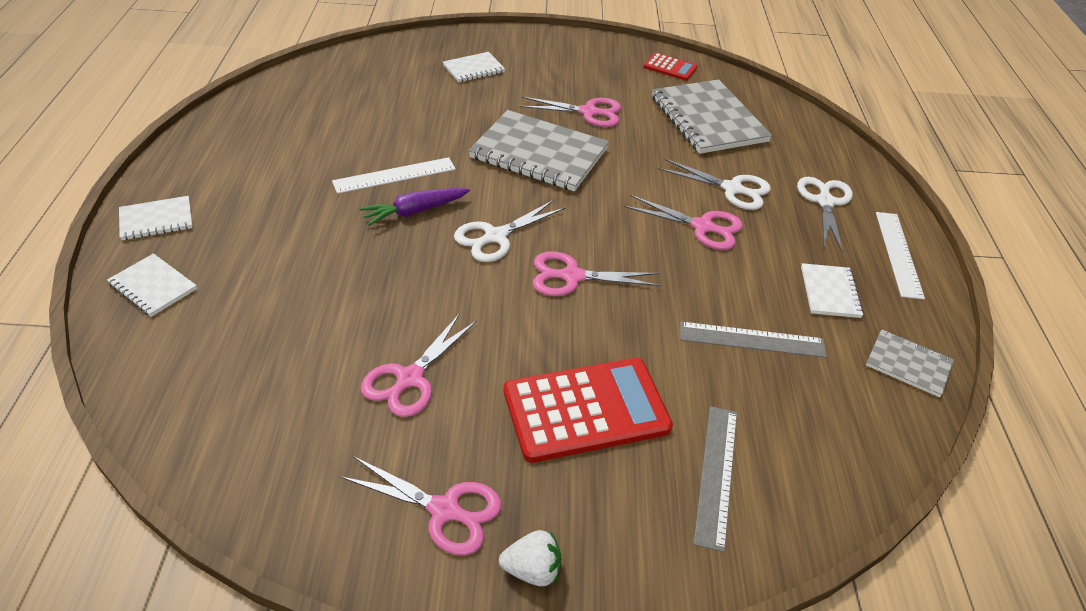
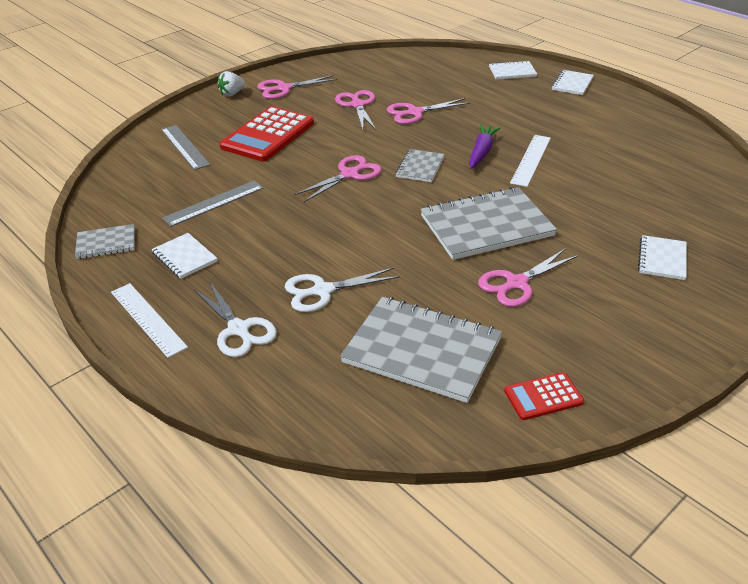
camera: 140 degrees right, 5 degrees down
white scissors [454,200,565,262] -> grey notebook [396,149,444,182]
pink scissors [624,195,743,250] -> pink scissors moved to [387,98,471,124]

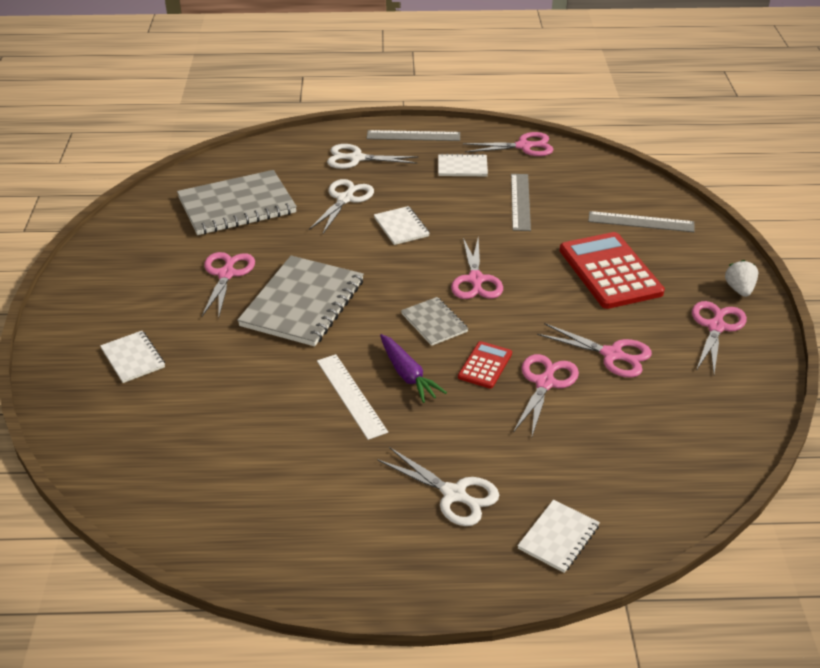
camera: 130 degrees right, 0 degrees up
grey notebook [75,224,135,259] -> pink scissors [463,132,554,156]
white ruler [111,283,188,358] -> grey ruler [367,130,460,141]
red calculator [504,372,584,420] -> red calculator moved to [458,341,512,389]
white notebook [551,70,594,95] -> white notebook moved to [374,206,430,245]
none -> white scissors [377,447,499,526]

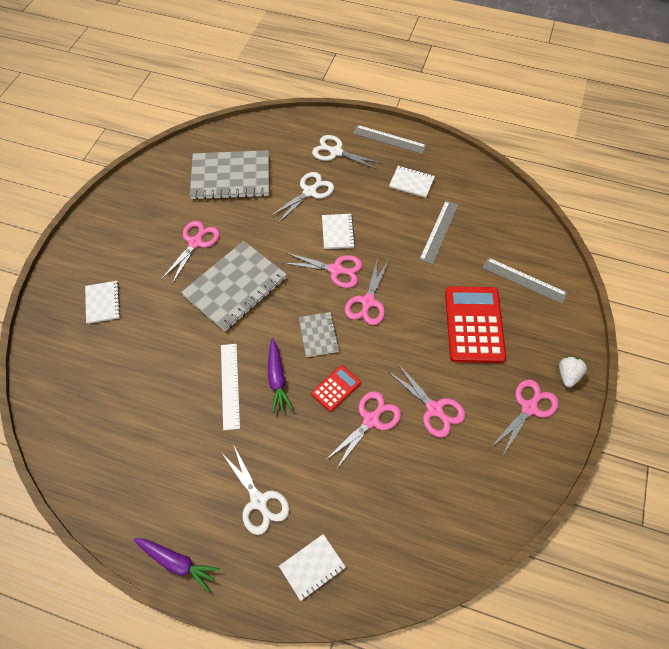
camera: 20 degrees right, 20 degrees up
pink scissors [463,132,554,156] -> pink scissors moved to [283,253,362,288]
none -> purple carrot [134,538,221,592]

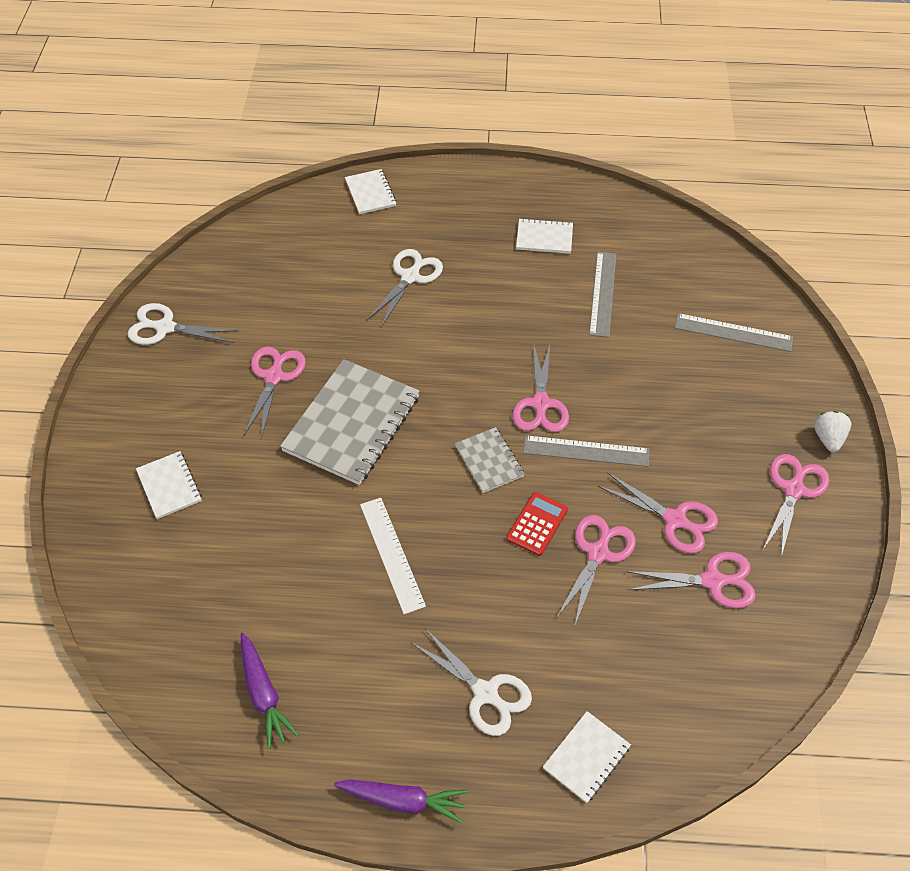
camera: 15 degrees left, 5 degrees down
grey notebook [190,150,269,200] -> none
purple carrot [268,338,293,413] -> purple carrot moved to [241,633,299,749]
pink scissors [283,253,362,288] -> pink scissors moved to [626,552,756,608]
white scissors [312,135,383,170] -> white scissors moved to [128,303,239,345]
white notebook [322,214,355,249] -> white notebook moved to [345,169,397,214]
grey ruler [353,125,427,154] -> grey ruler moved to [523,435,650,467]
red calculator [445,286,506,363] -> none

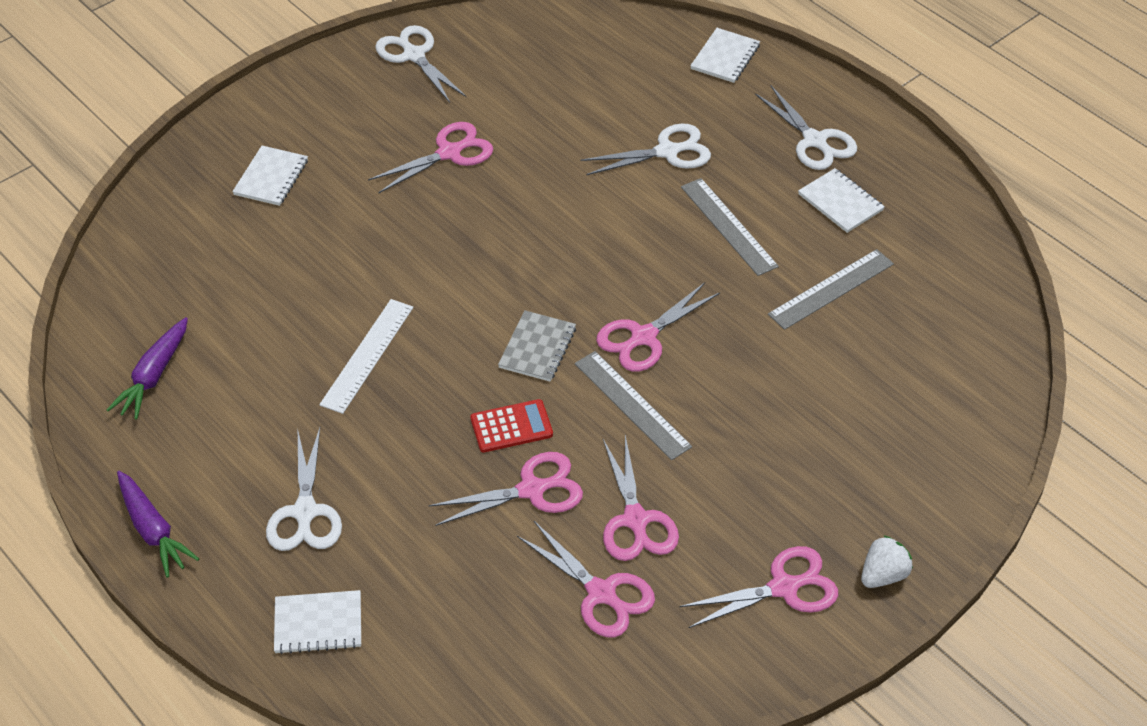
camera: 45 degrees right, 5 degrees down
grey notebook [280,359,420,485] -> none
grey ruler [675,313,793,352] -> grey ruler moved to [681,178,779,276]
none -> white scissors [755,86,857,170]

